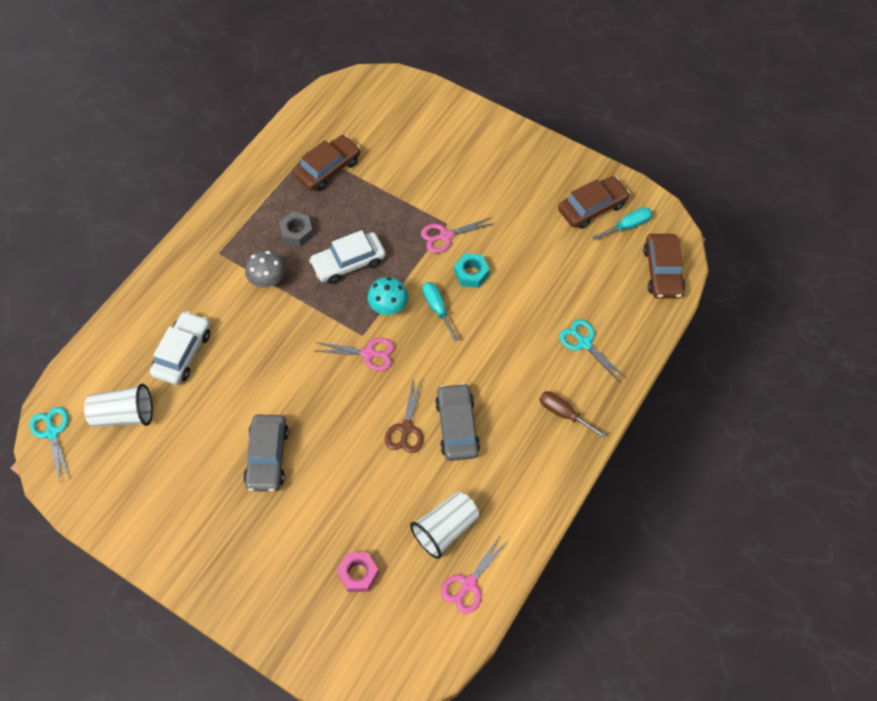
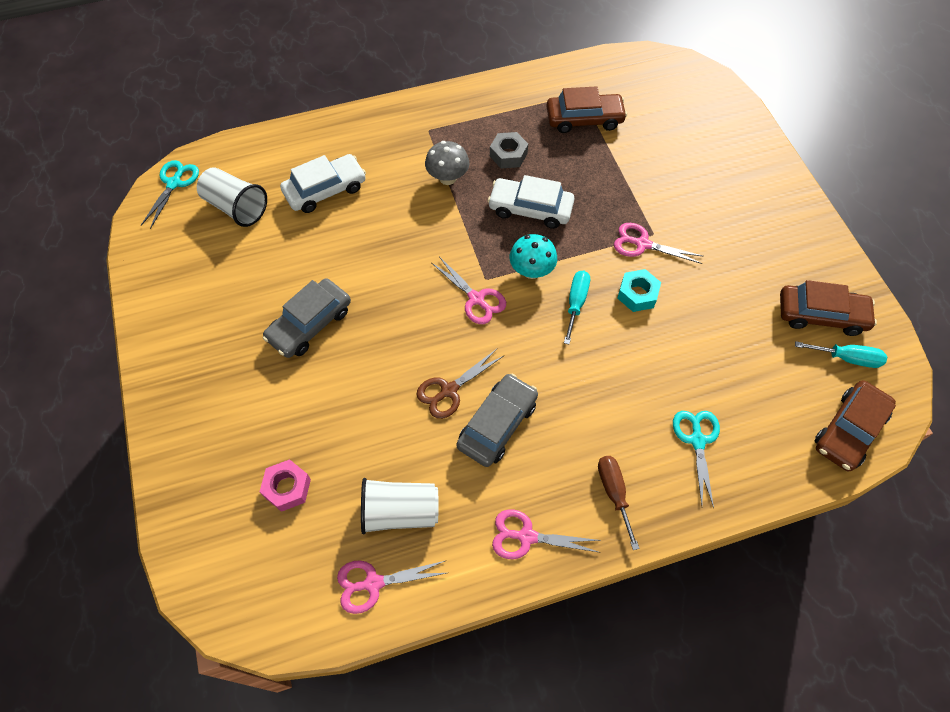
camera: 40 degrees right, 0 degrees up
none -> pink scissors [492,509,601,559]

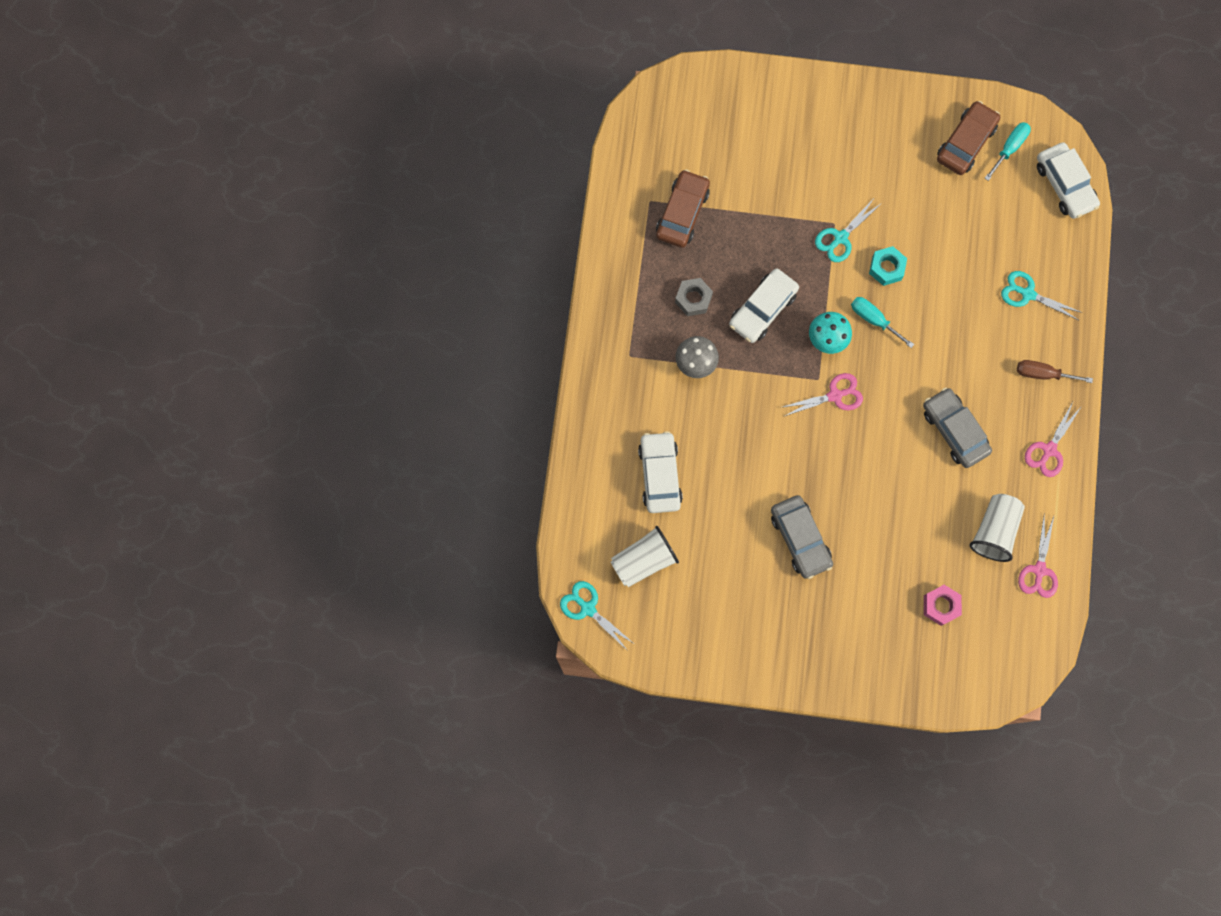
camera: 65 degrees left, 15 degrees up
brown scissors [416,349,503,419] -> none
pink scissors [614,223,704,264] -> turquoise scissors [815,200,882,262]
brown car [815,380,896,471] -> white car [1037,142,1100,219]

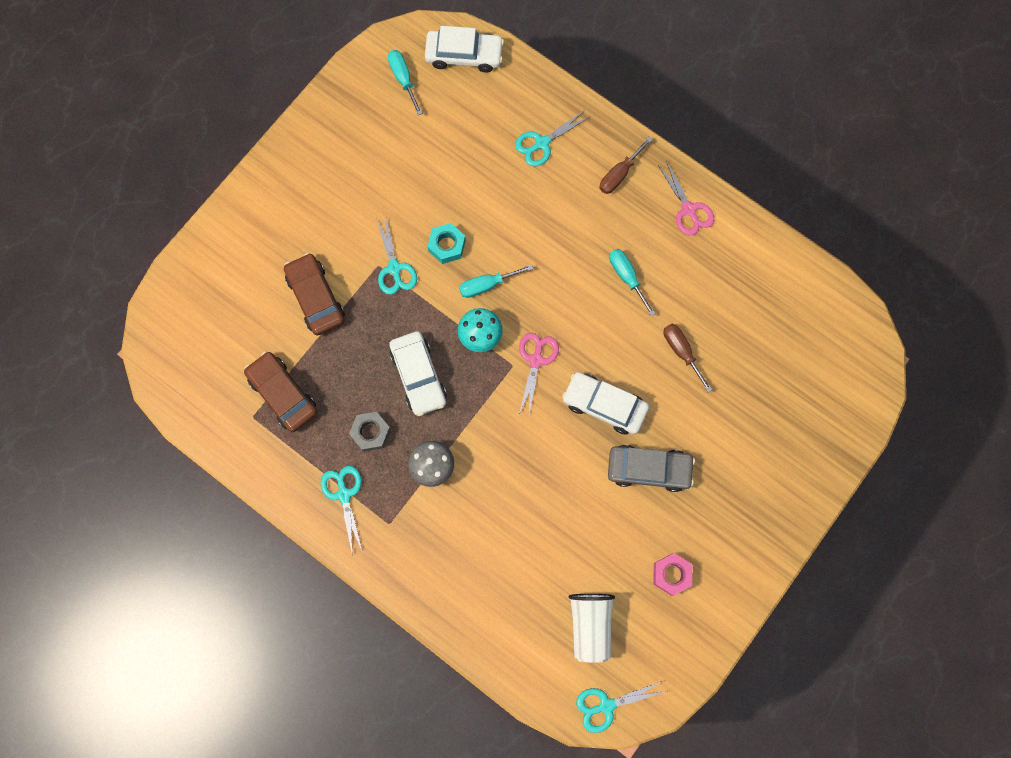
camera: 60 degrees left, 0 degrees up
white car [638,431,683,513] -> white car moved to [562,372,649,435]
grey car [923,388,992,468] -> turquoise screwdriver [609,249,656,316]
pink nut [924,585,962,626] -> pink nut moved to [653,553,692,596]
brown car [937,101,1000,175] -> brown car moved to [284,253,345,335]
white cup [970,494,1025,562] -> none
pink scissors [1018,516,1058,598] -> none
none -> turquoise scissors [321,466,363,553]
none -> brown screwdriver [664,324,712,392]

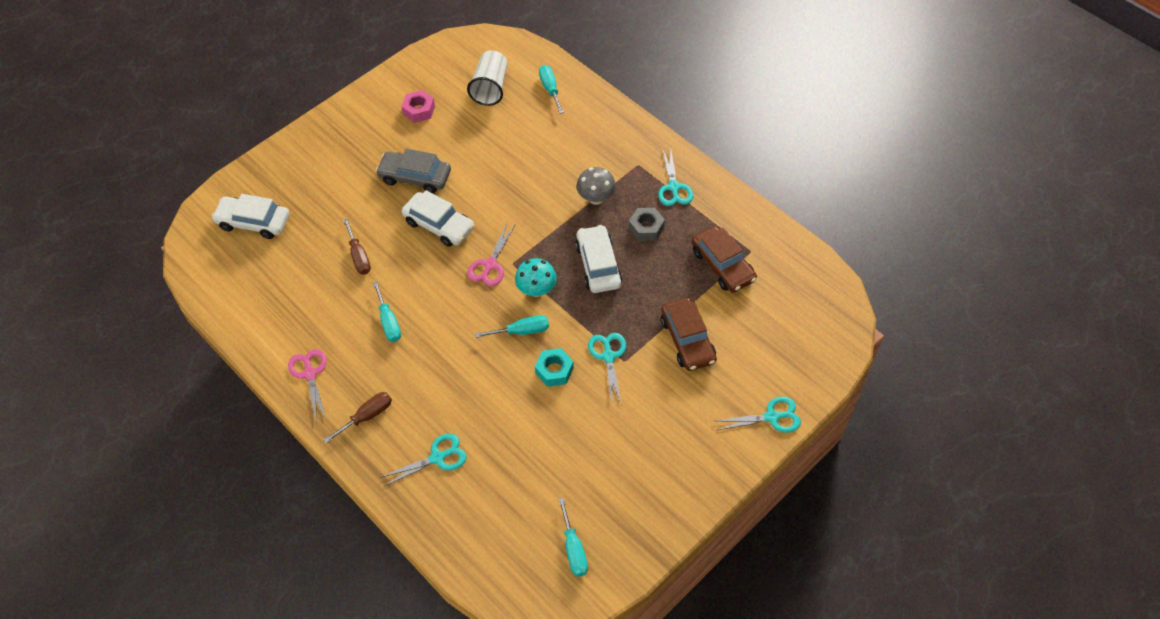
camera: 170 degrees left, 20 degrees down
white car [425,26,504,73] -> white car moved to [211,194,289,239]
turquoise scissors [576,680,667,733] -> turquoise scissors moved to [716,397,801,433]
none -> turquoise screwdriver [539,65,564,114]

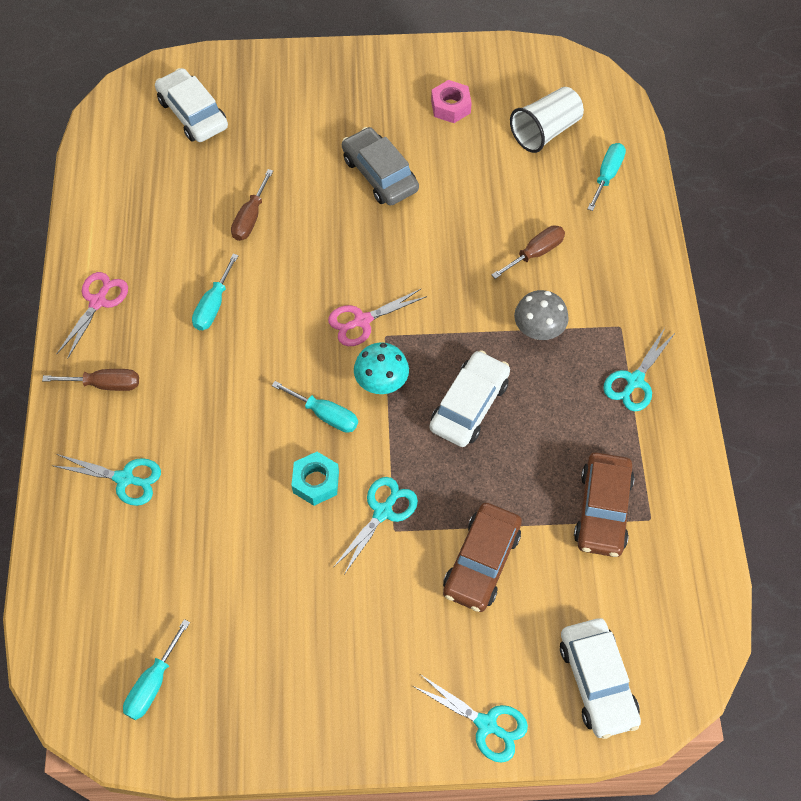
camera: 40 degrees right, 5 degrees up
white car [401,190,474,247] -> white car moved to [560,618,641,739]
grey nut [629,208,665,241] -> none
none -> brown screwdriver [492,225,565,279]

